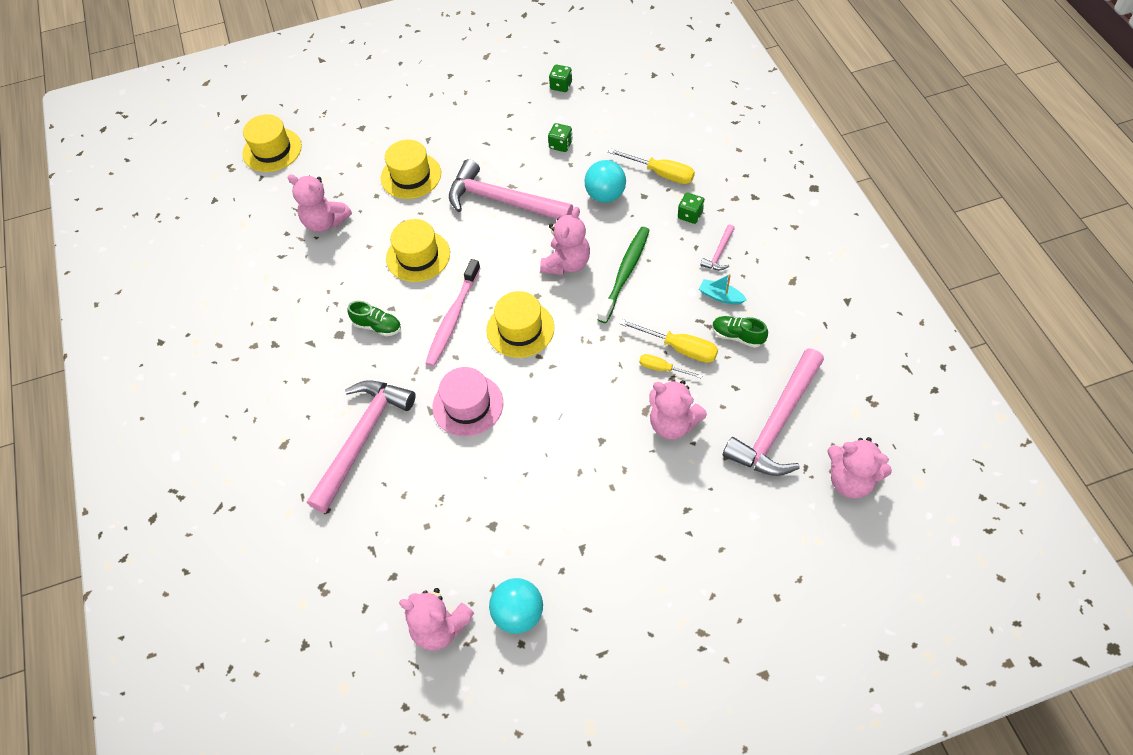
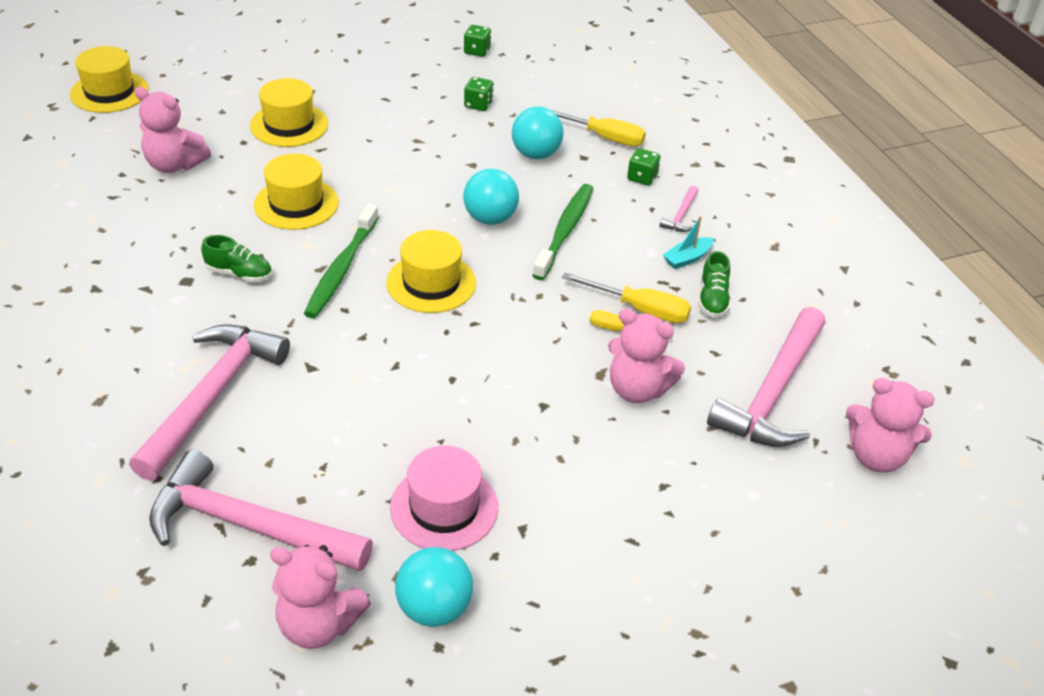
camera: 10 degrees left, 15 degrees down
pink toothbrush [425,259,481,367] -> green toothbrush [304,204,379,318]
pink hat [432,367,503,437] -> pink hat moved to [390,446,498,551]
pink hammer [449,159,573,219] -> pink hammer moved to [149,450,373,571]
pink teddy bear [540,207,590,275] -> turquoise ball [463,169,519,225]
turquoise boat [699,274,747,304] -> turquoise boat turned 60 degrees counterclockwise [663,216,714,269]
green shoe [712,316,768,348] -> green shoe turned 105 degrees counterclockwise [699,251,731,317]

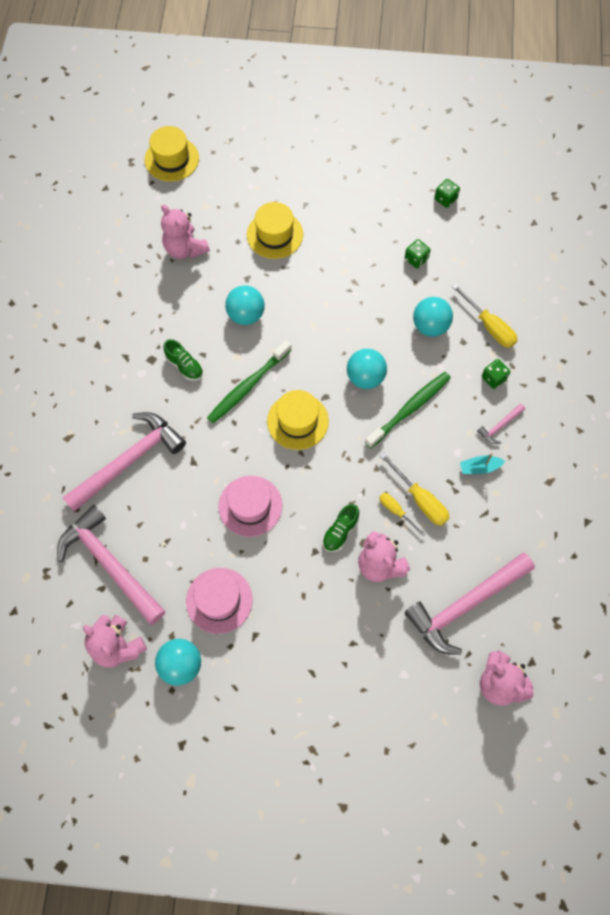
camera: 30 degrees right, 25 degrees up
yellow hat [254,154,339,230] -> turquoise ball [225,285,265,325]
green shoe [699,251,731,317] -> green shoe moved to [322,504,359,552]
none -> pink hat [219,476,282,537]

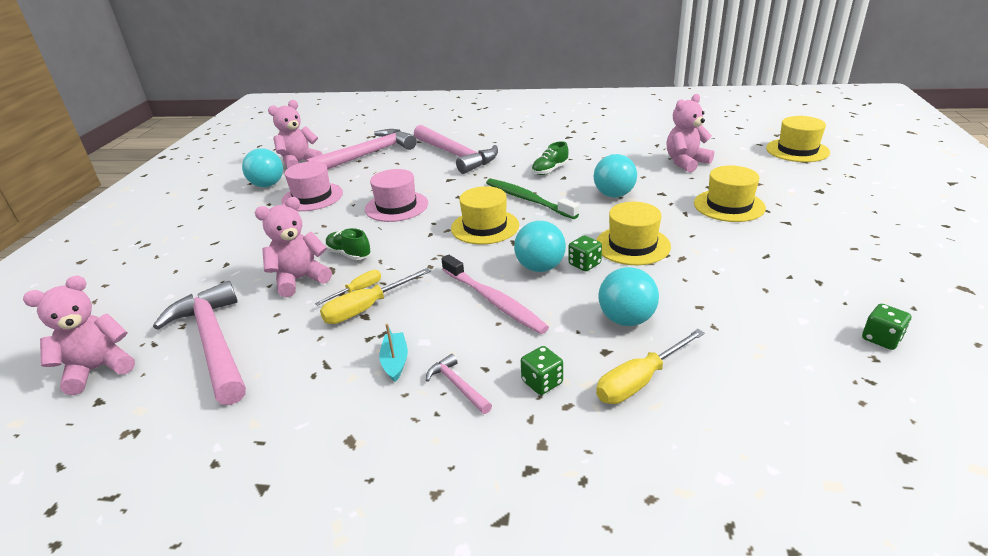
camera: 95 degrees right, 35 degrees down
green toothbrush [365,372,451,449] -> pink toothbrush [441,255,549,334]
green dice [405,239,431,269] -> green dice moved to [568,235,602,271]
none -> yellow hat [596,202,671,265]

